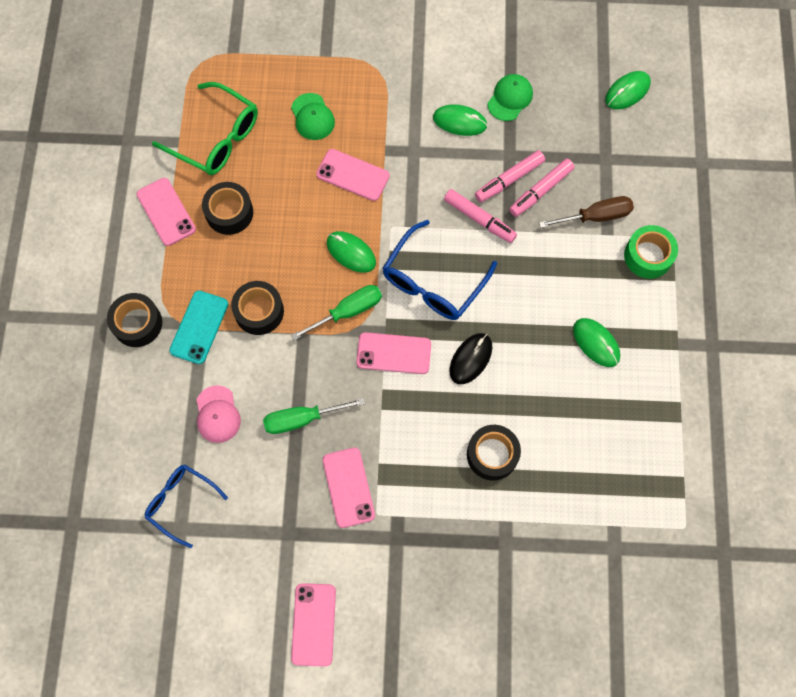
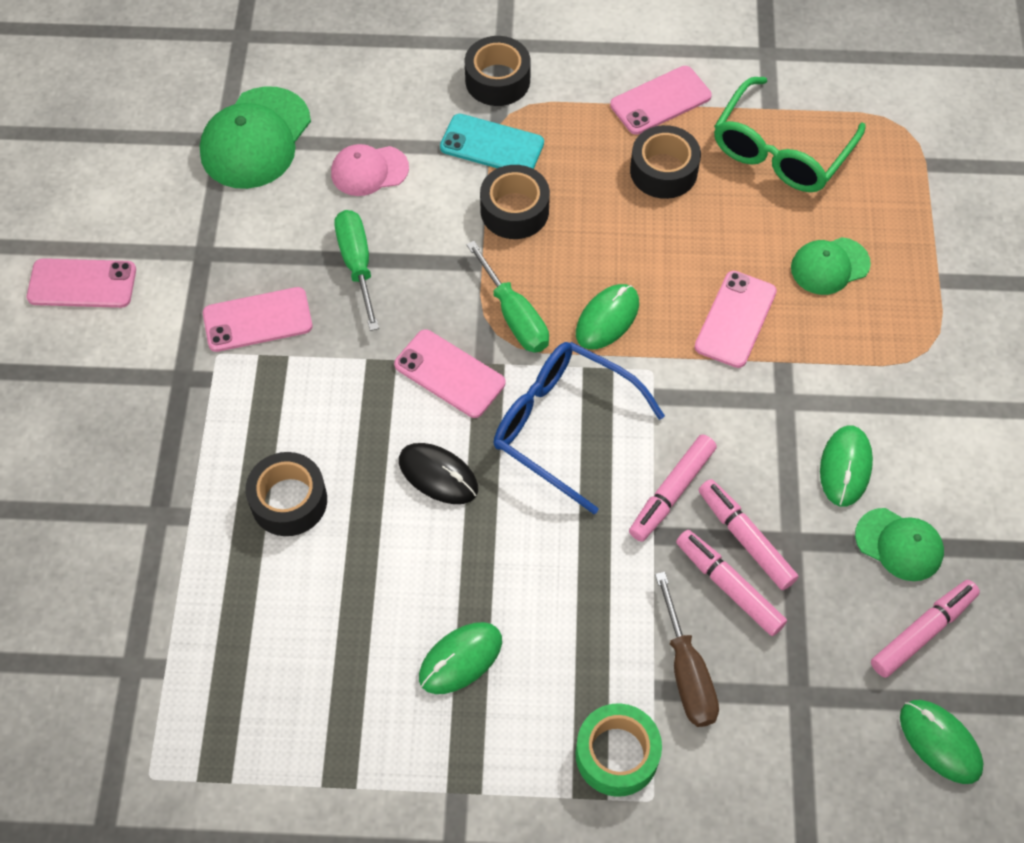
camera: 90 degrees right, 10 degrees down
blue glasses [145,464,228,548] -> green cap [200,86,311,189]
pink phone [356,332,431,374] -> pink phone turned 60 degrees counterclockwise [394,330,505,418]
none -> pink marker [871,580,980,678]

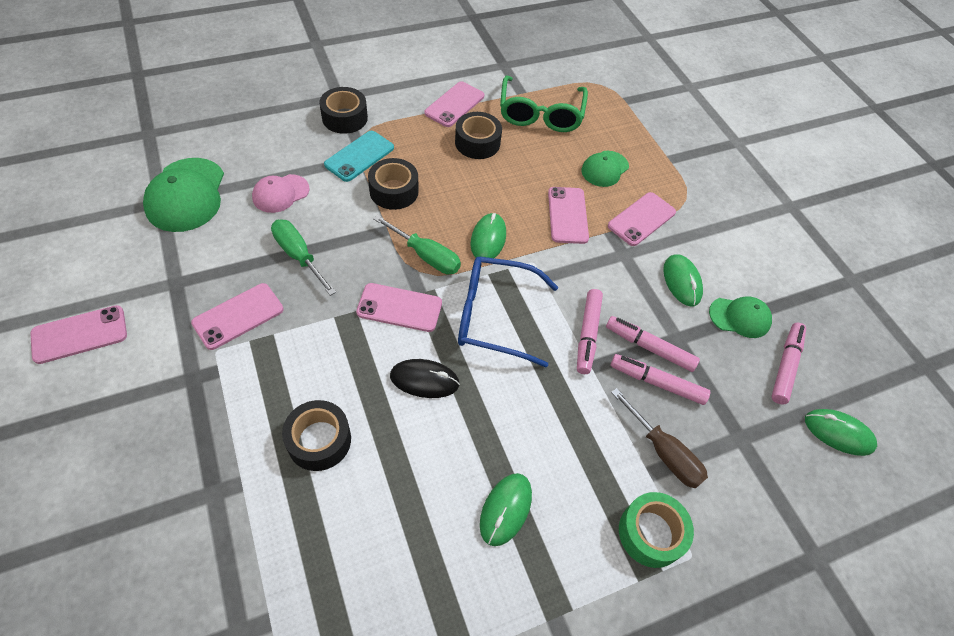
camera: 30 degrees left, 5 degrees down
turquoise phone [440,114,544,169] -> turquoise phone turned 45 degrees counterclockwise [324,131,394,182]
none -> pink phone [608,192,676,246]

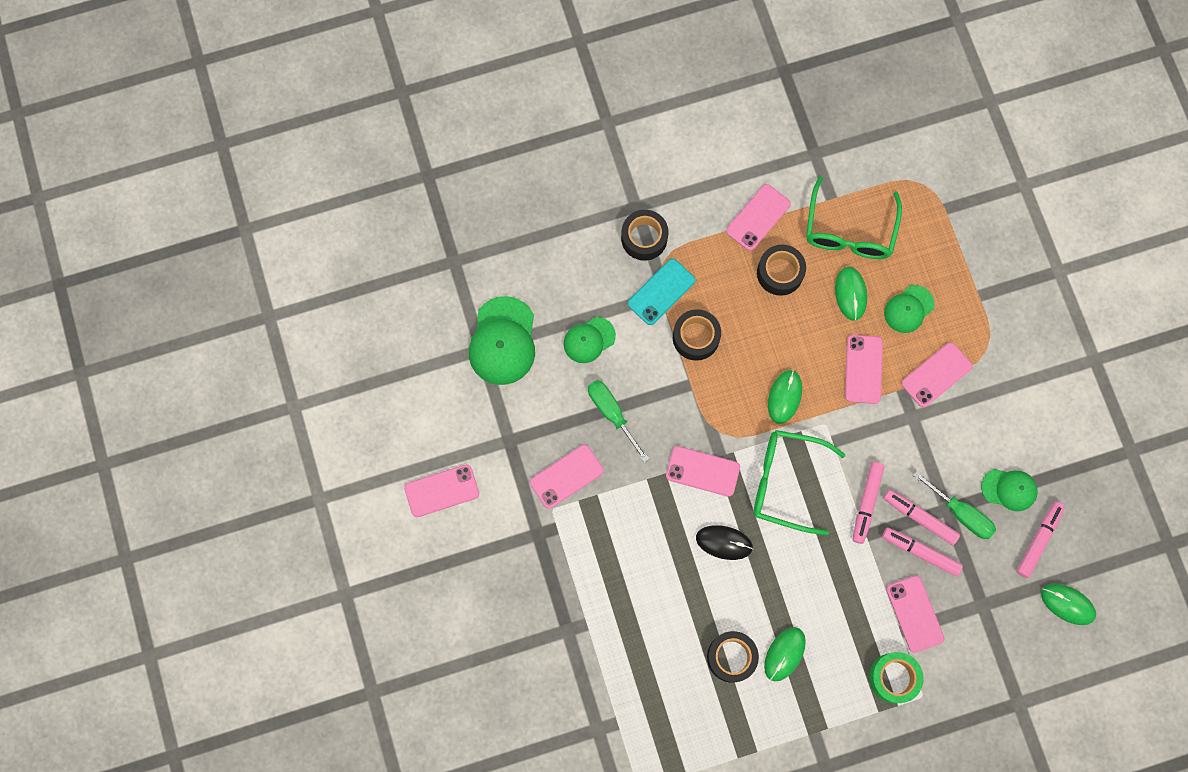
camera: 10 degrees right, 20 degrees up
pink cap [252,174,310,213] -> green cap [564,317,616,363]
black tape [282,400,351,471] -> black tape moved to [707,631,759,683]
green screwdriver [373,215,461,274] -> green screwdriver moved to [913,471,996,539]
blue glasses [458,256,558,368] -> green glasses [753,430,845,535]
brown screwdriver [611,388,708,489] -> pink phone [886,575,944,653]
green mouse [663,254,703,307] -> green mouse moved to [835,267,867,321]

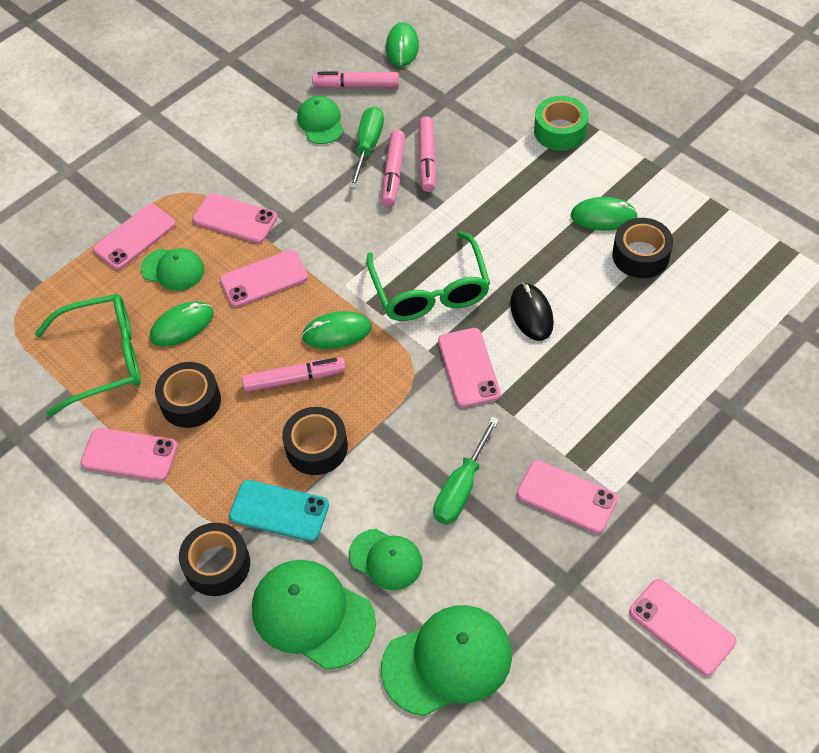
camera: 115 degrees left, 20 degrees down
pink marker [852,462,885,544] -> pink marker moved to [242,357,346,392]
pink phone [886,575,944,653] -> pink phone moved to [93,204,176,270]
none -> green cap [252,560,376,669]

